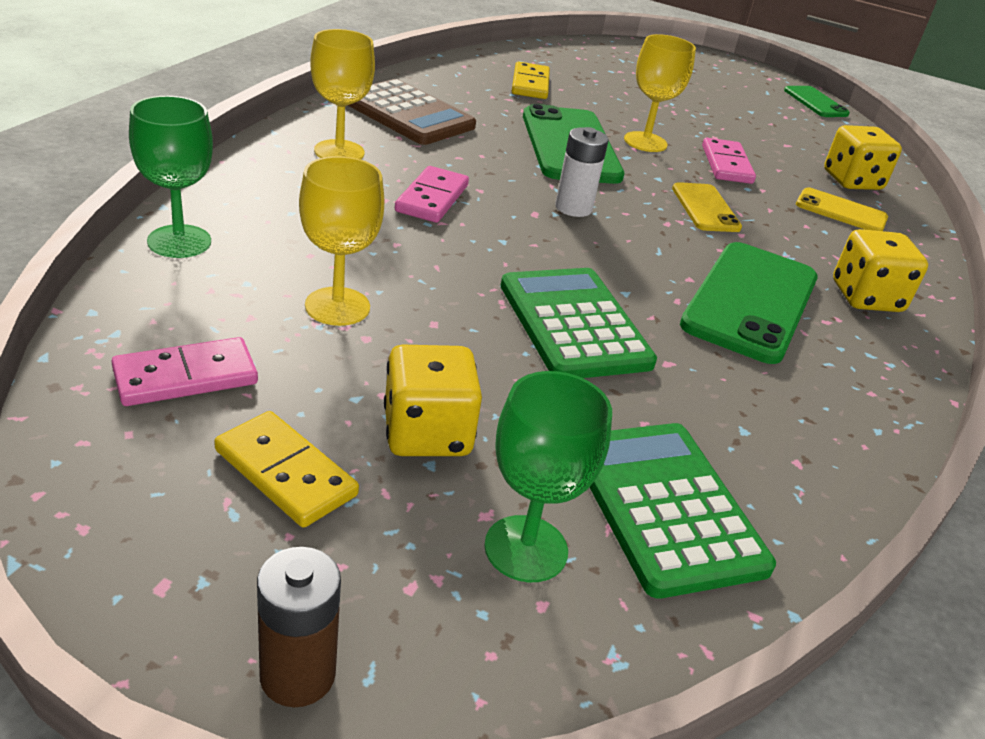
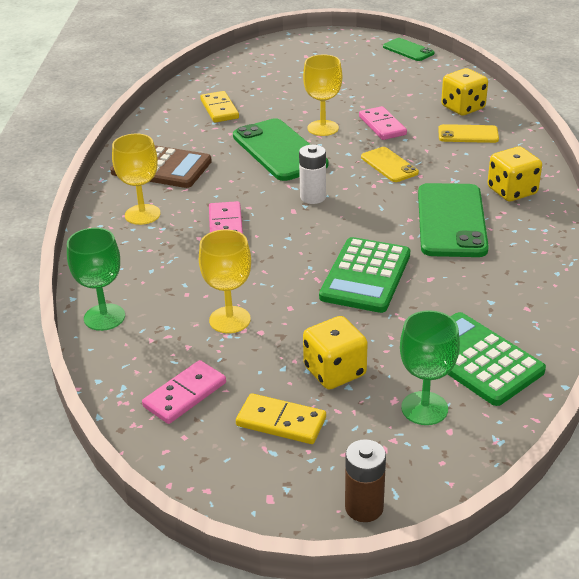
camera: 15 degrees left, 0 degrees up
green calculator [501,268,657,378] -> green calculator turned 120 degrees counterclockwise [319,237,410,313]

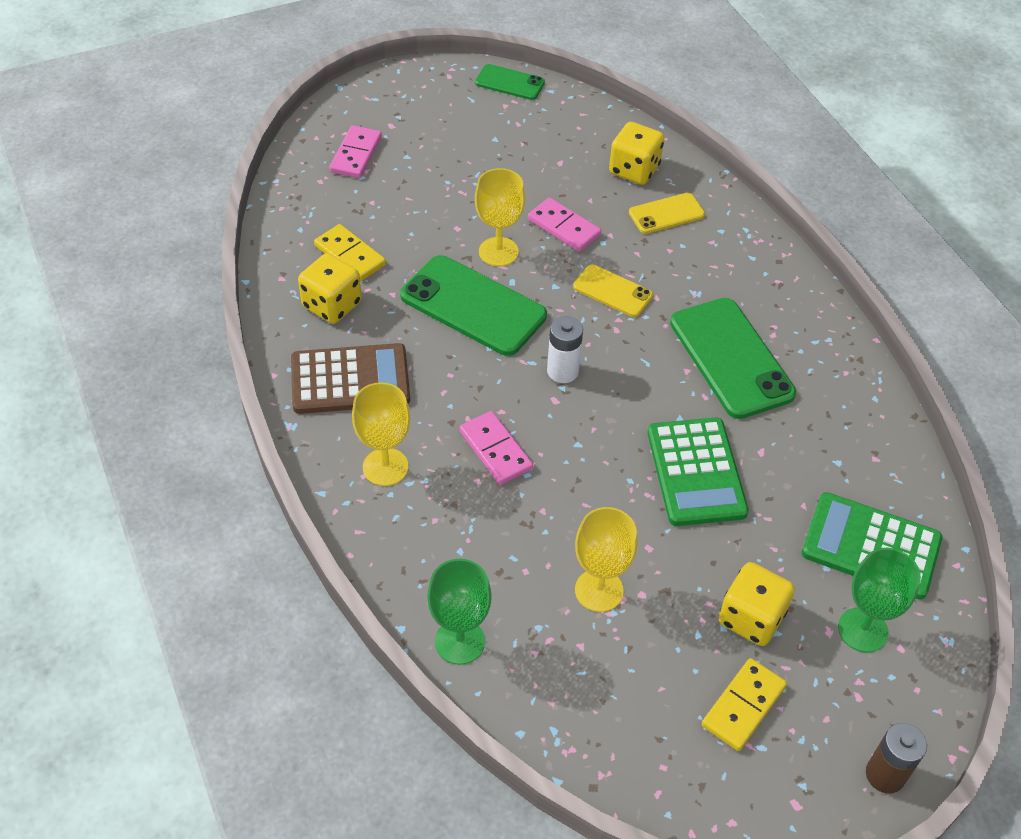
camera: 30 degrees left, 15 degrees up
pink domino [142,360,226,424] -> pink domino moved to [329,125,382,178]
yellow domino [236,393,326,444] -> yellow domino turned 45 degrees counterclockwise [702,658,787,751]
yellow dice [487,146,542,201] -> yellow dice moved to [298,253,362,324]

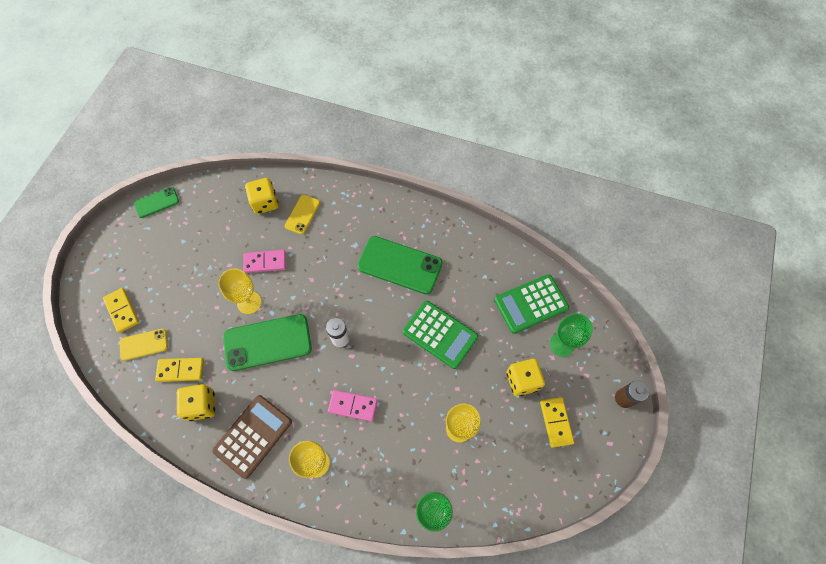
camera: 45 degrees left, 15 degrees up
pink domino [329,125,382,178] -> yellow domino [103,288,139,333]
yellow phone [573,265,653,317] -> yellow phone moved to [119,328,168,361]

